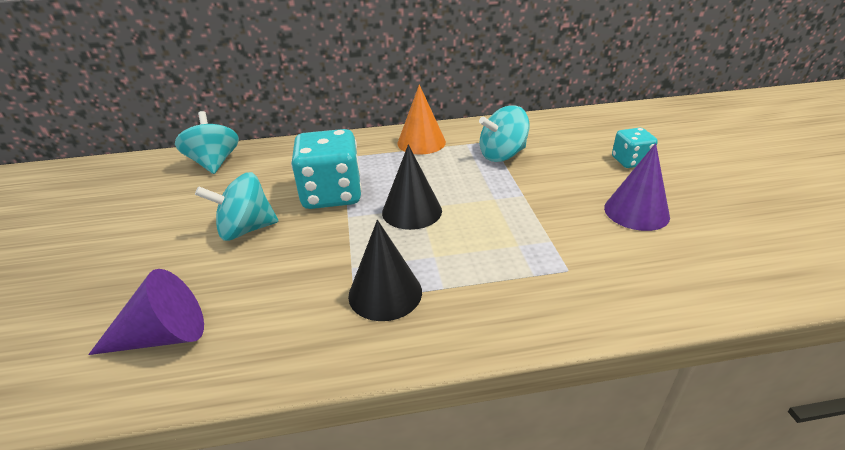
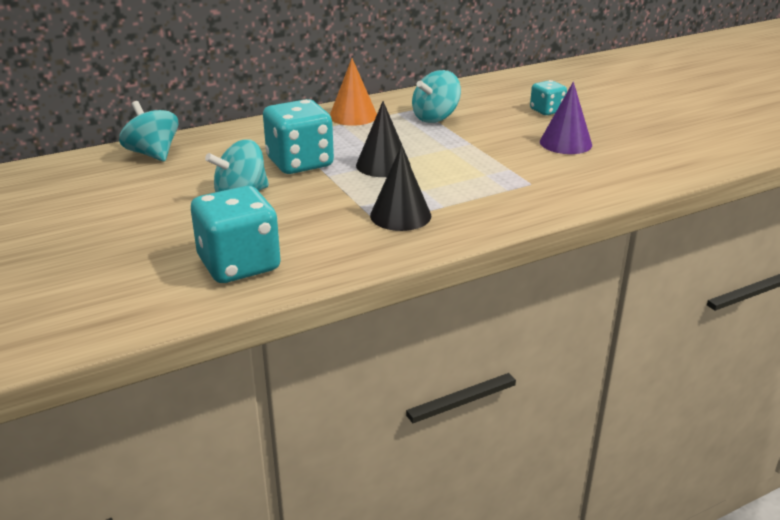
camera: 20 degrees left, 5 degrees down
purple cone [88,269,204,355] -> turquoise dice [191,186,281,283]

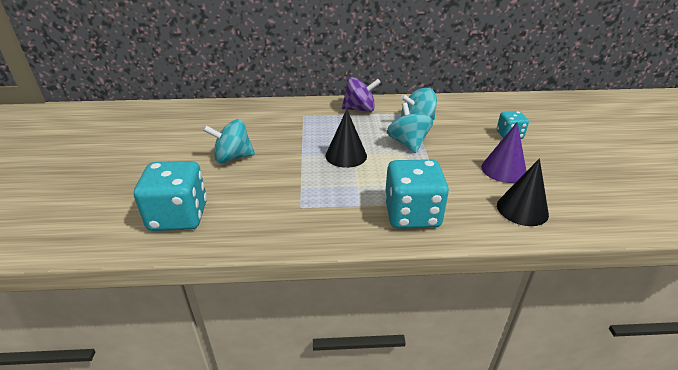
camera: 25 degrees right, 5 degrees up
turquoise spinning top [119,101,178,162] -> turquoise spinning top moved to [387,102,433,153]
turquoise dice [263,99,334,174] -> turquoise dice moved to [385,159,449,229]
orange cone [330,58,377,126] -> purple spinning top [342,77,381,112]
black cone [370,146,431,231] -> black cone moved to [497,158,549,226]

